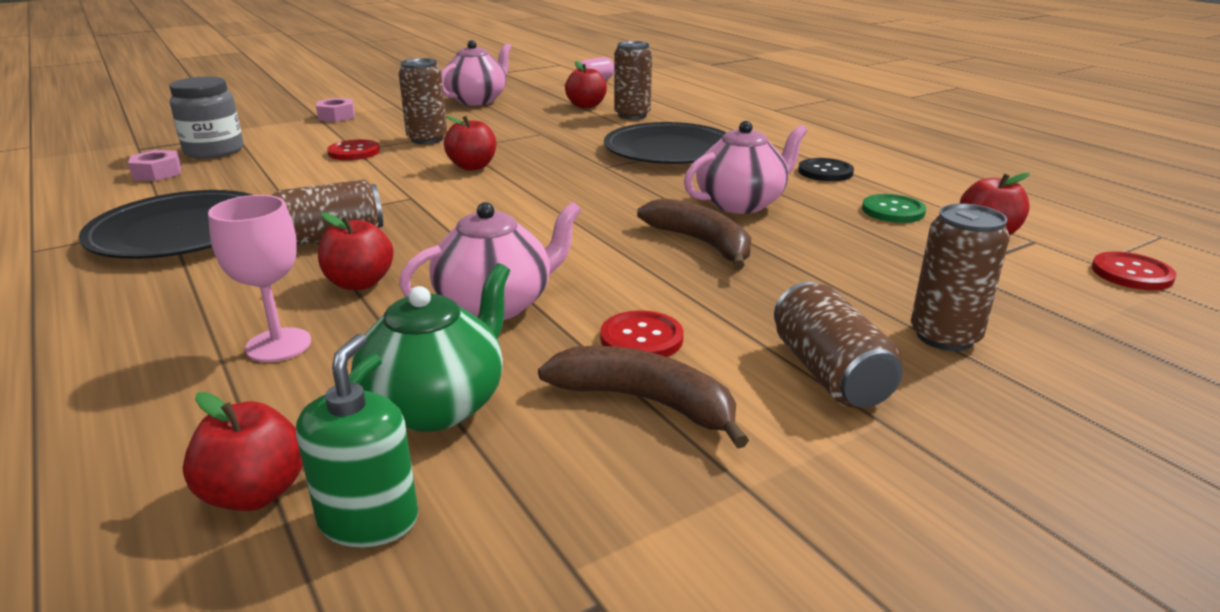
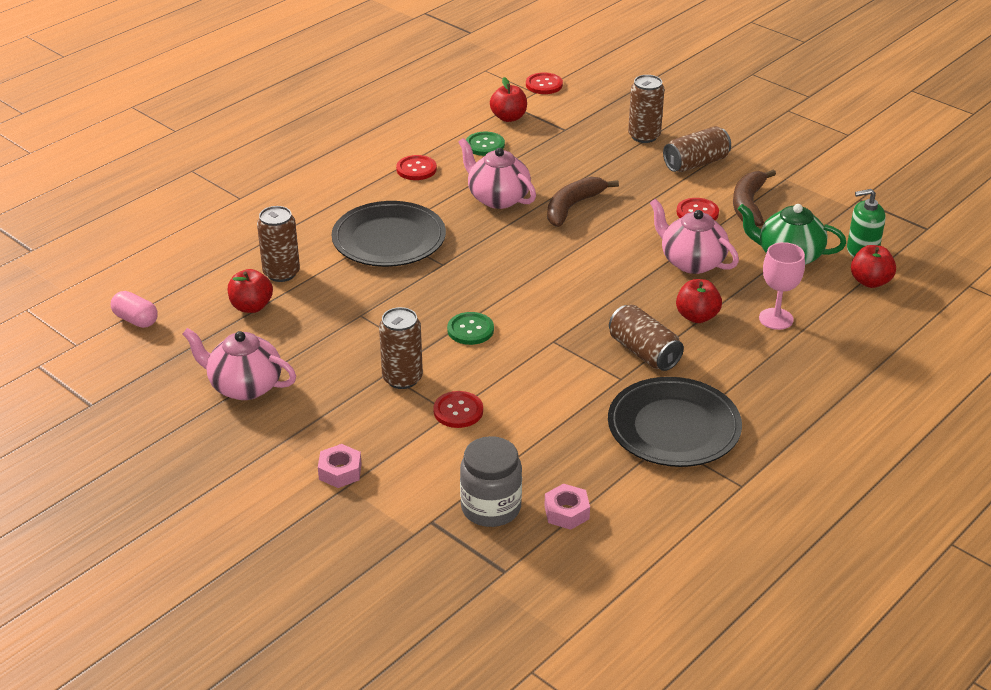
camera: 105 degrees left, 10 degrees up
red apple [444,116,496,170] -> green button [447,312,494,345]
black button [798,158,854,181] -> red button [396,155,437,180]

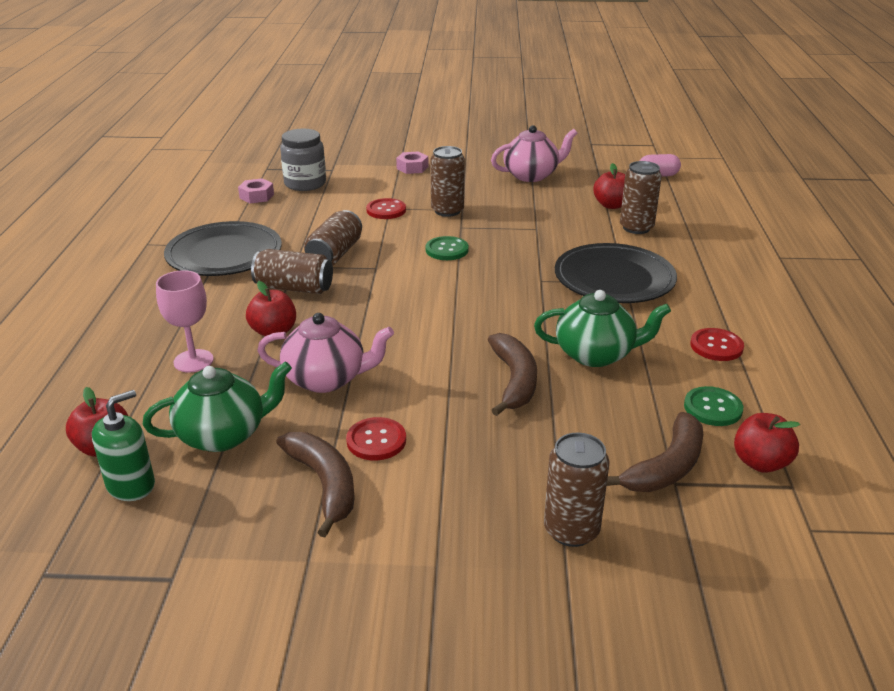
camera: 140 degrees right, 5 degrees down
pink teapot [458,138,536,209] -> green teapot [534,290,671,367]
red button [526,73,563,94] -> none
brown can [663,126,731,172] -> brown can moved to [304,210,362,265]
none -> brown banana [607,412,703,492]

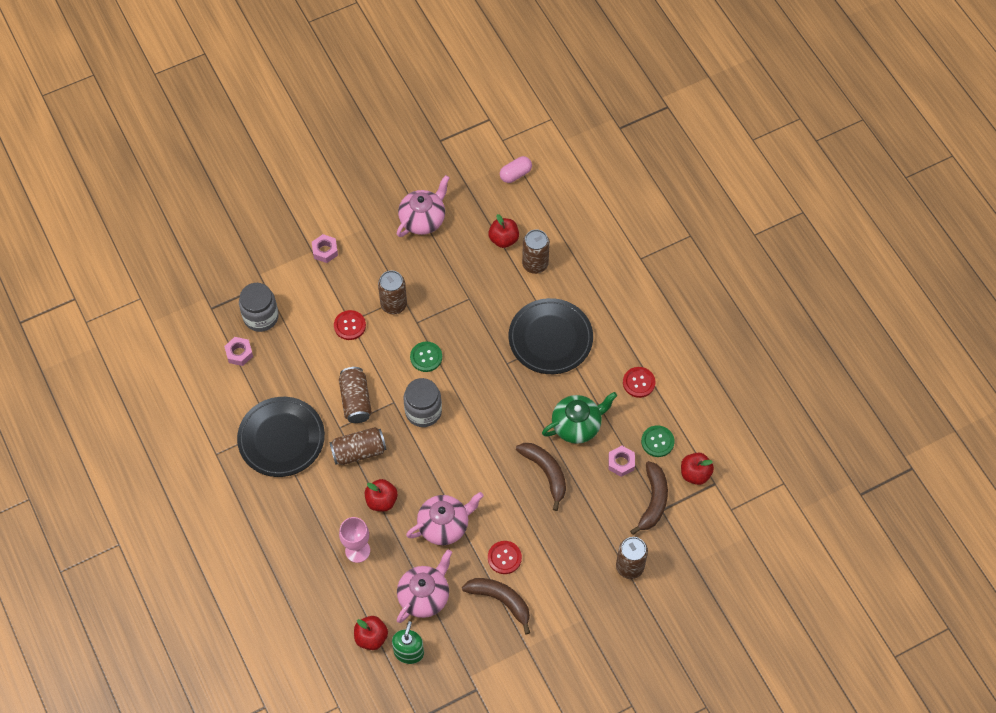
camera: 30 degrees left, 30 degrees up
green teapot [143,361,292,452] -> pink teapot [397,549,452,623]
none -> grey jar [404,378,442,427]
none -> pink nut [608,446,635,477]

